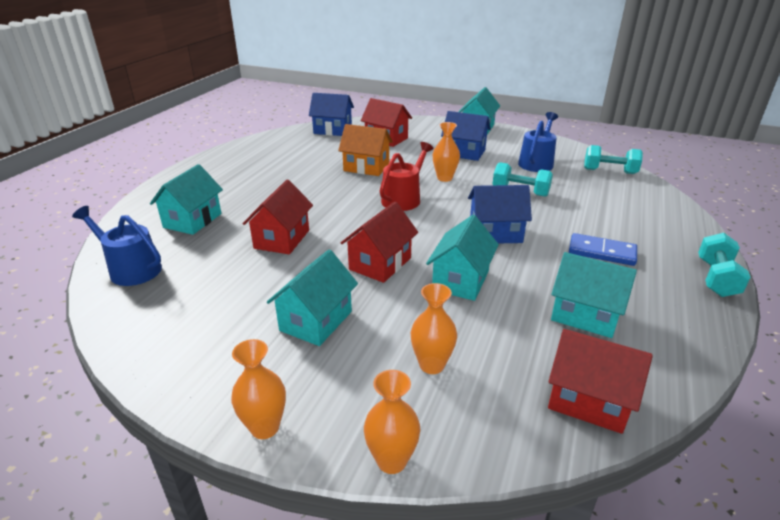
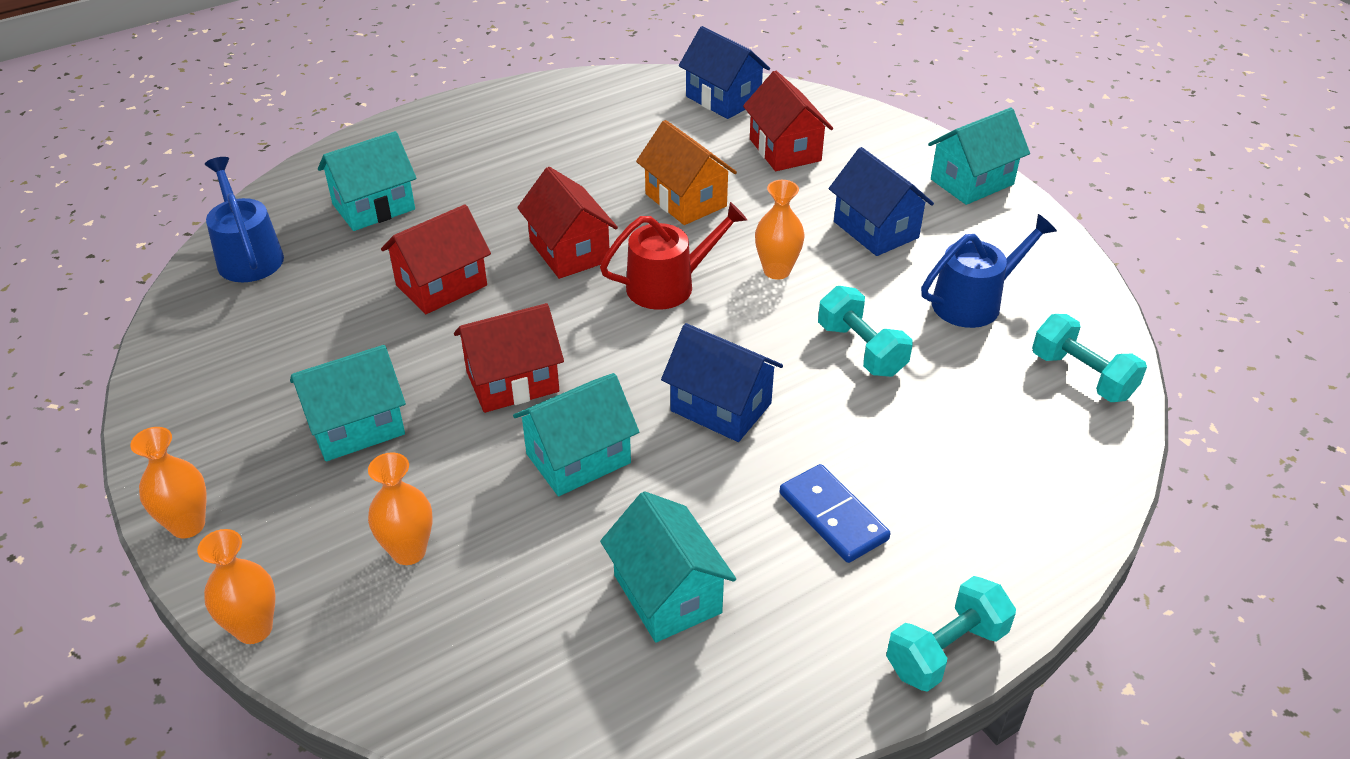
camera: 35 degrees right, 10 degrees up
red house [548,329,653,434] -> red house moved to [517,167,618,279]

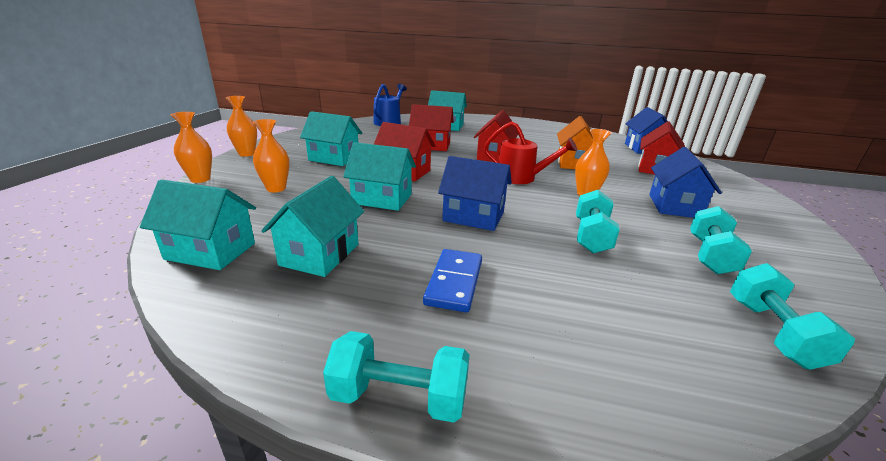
camera: 45 degrees right, 15 degrees down
blue house [661,323,783,442] -> blue house turned 60 degrees counterclockwise [438,156,512,231]
blue watering can [921,214,1057,328] -> turquoise dumbbell [690,206,752,274]
turquoise house [928,108,1030,205] -> turquoise house moved to [140,179,256,270]

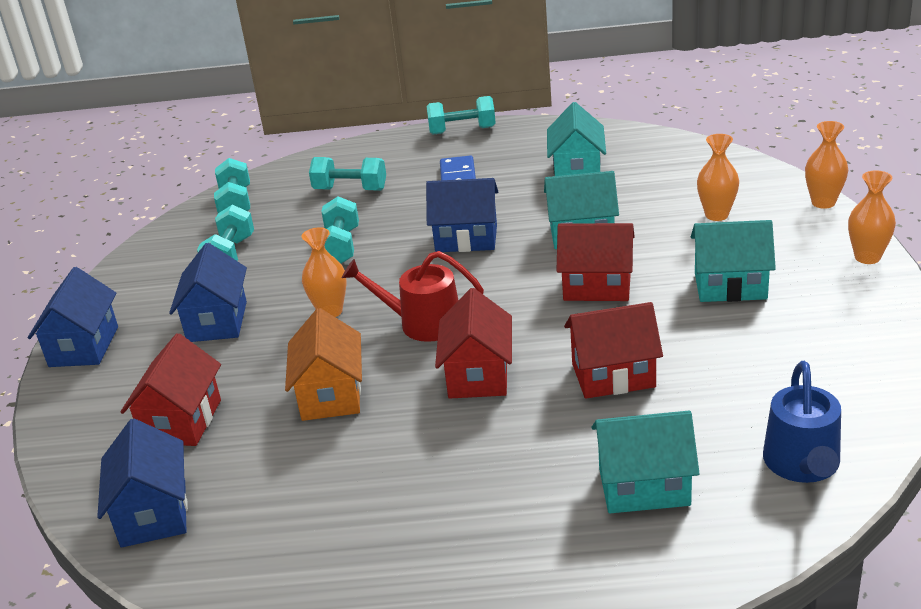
camera: 170 degrees right, 5 degrees up
turquoise house [140,179,256,270] -> none
none -> blue house [28,267,118,367]
none -> turquoise dumbbell [309,157,386,191]

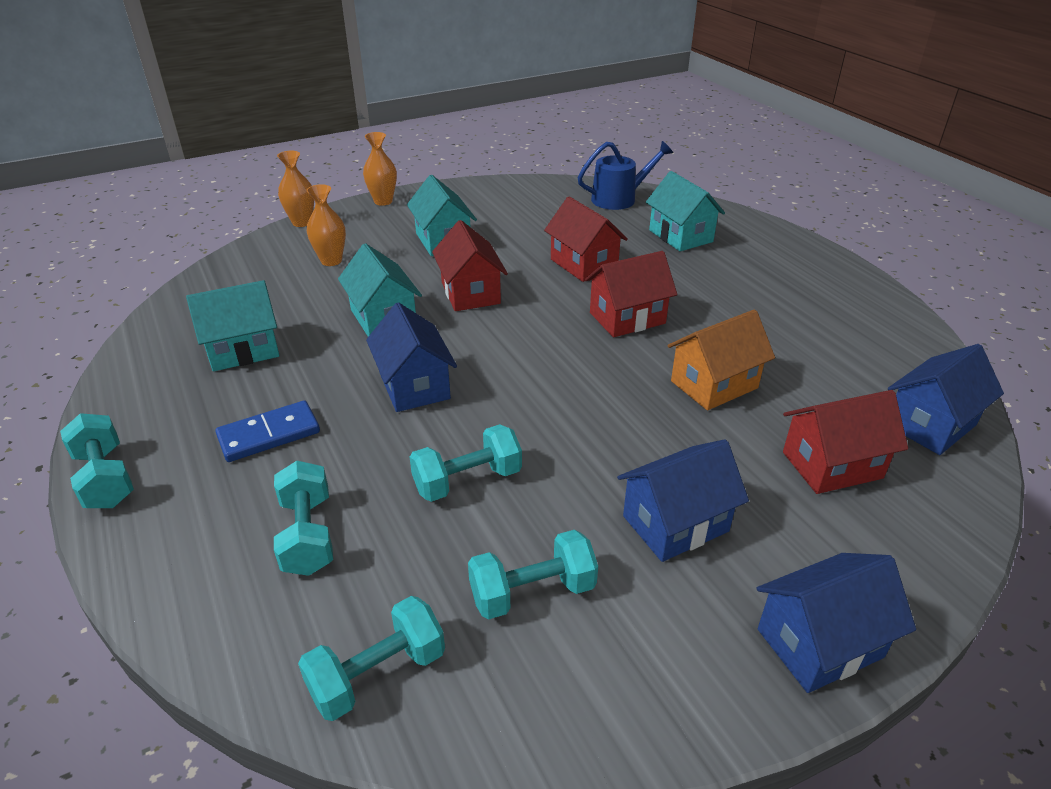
camera: 120 degrees left, 5 degrees up
orange vase [302,227,347,317] -> none
red watering can [342,251,484,342] -> none

